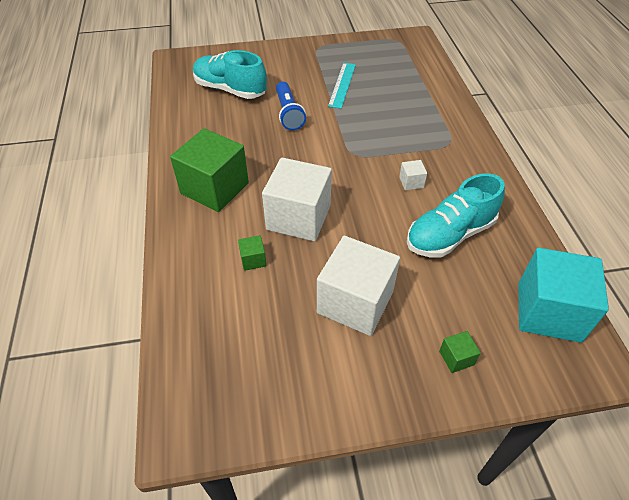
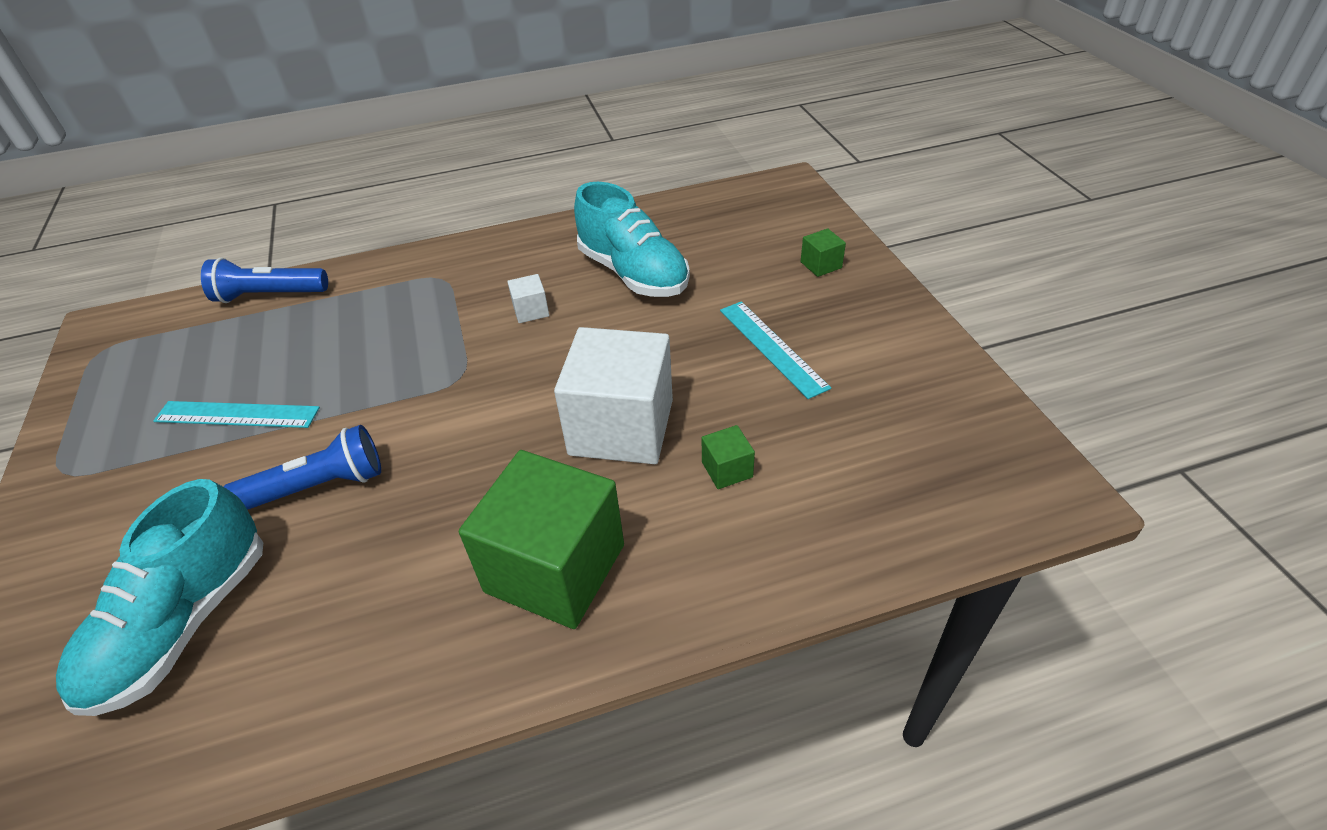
camera: 95 degrees left, 5 degrees down
white cube [317,236,400,336] -> turquoise ruler [720,301,831,399]
turquoise cube [519,248,609,343] -> none
none -> blue flashlight [201,258,328,303]

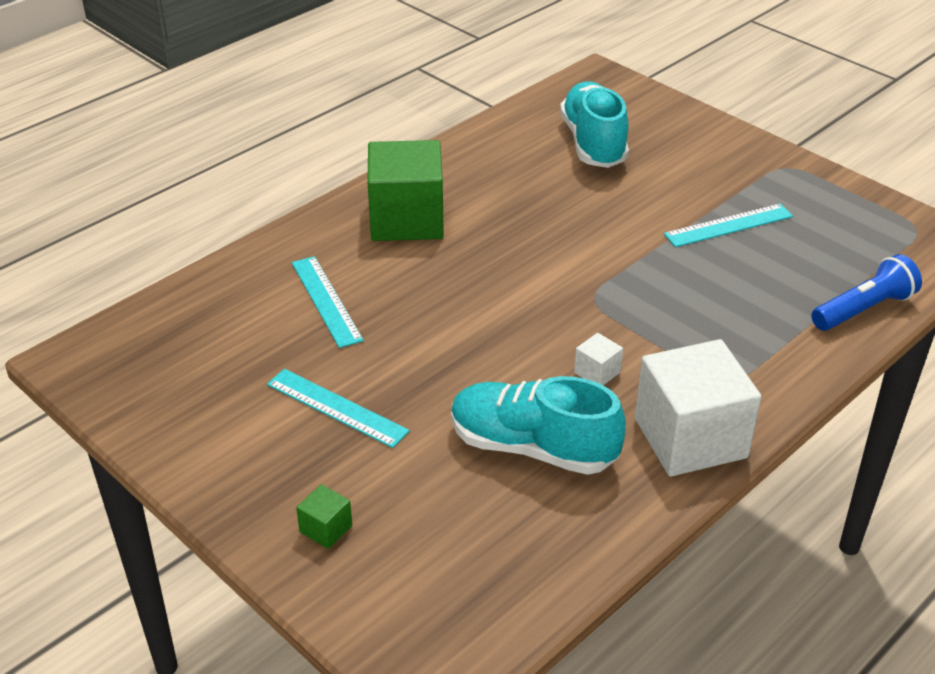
camera: 150 degrees right, 5 degrees down
blue flashlight [223,425,381,510] -> none
white cube [554,327,673,464] -> white cube moved to [635,339,761,477]
green cube [702,425,755,489] -> turquoise ruler [292,256,364,348]

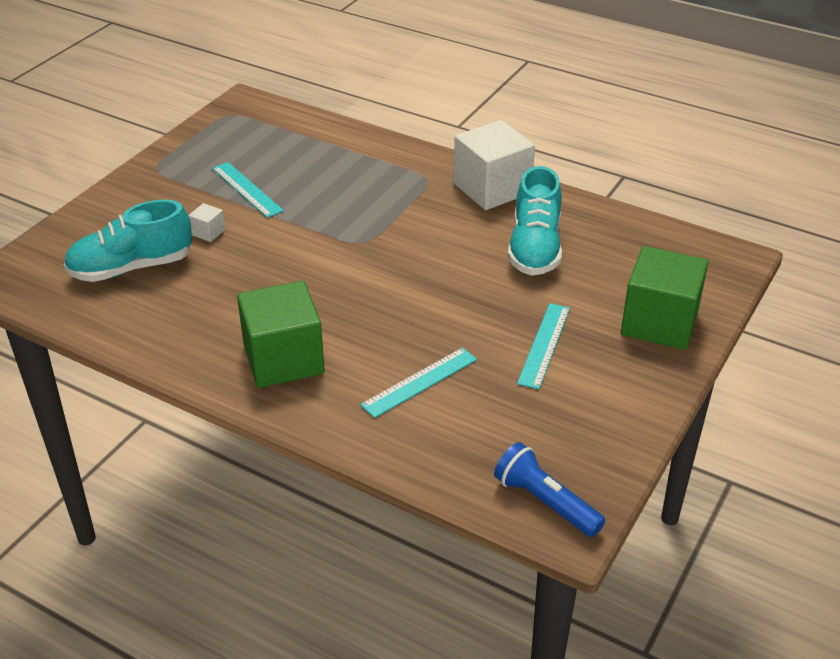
camera: 105 degrees left, 0 degrees up
green cube [296,484,352,549] -> green cube [621,246,709,350], size x2.44
white cube [574,333,623,385] -> white cube moved to [188,203,225,242]
blue flashlight [811,254,922,331] -> blue flashlight moved to [494,442,606,537]

